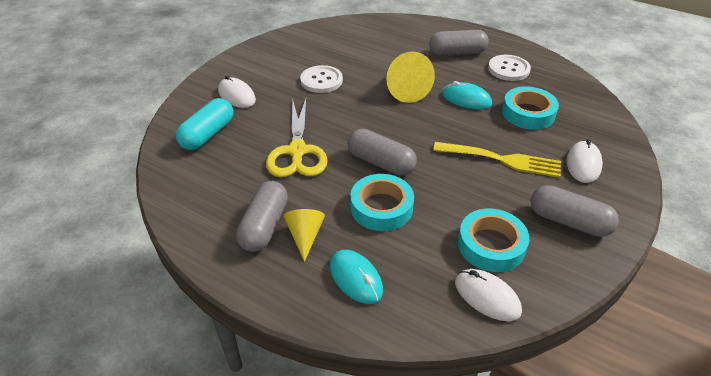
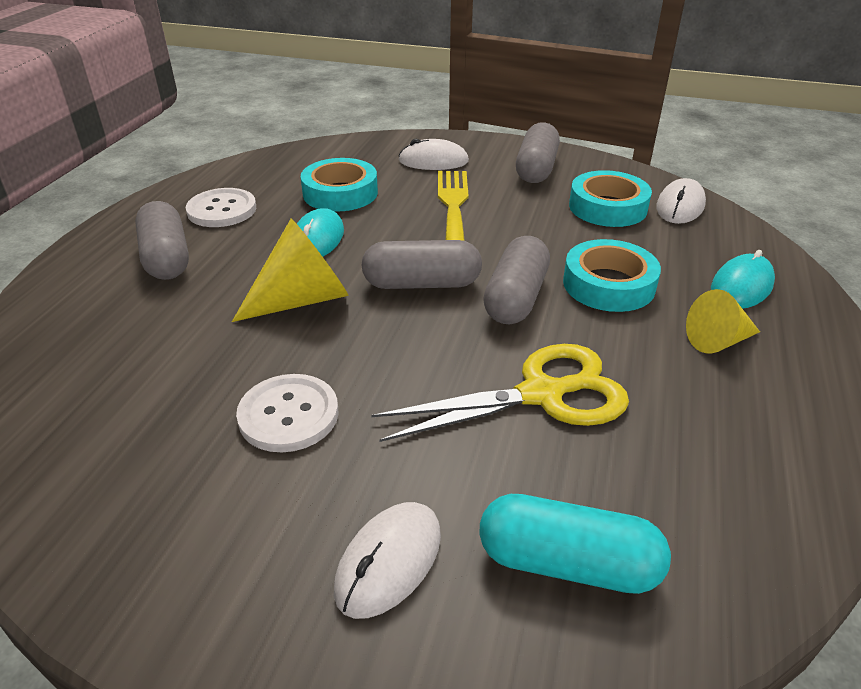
camera: 105 degrees left, 5 degrees down
grey capsule [236,181,288,252] -> grey capsule moved to [361,240,482,289]

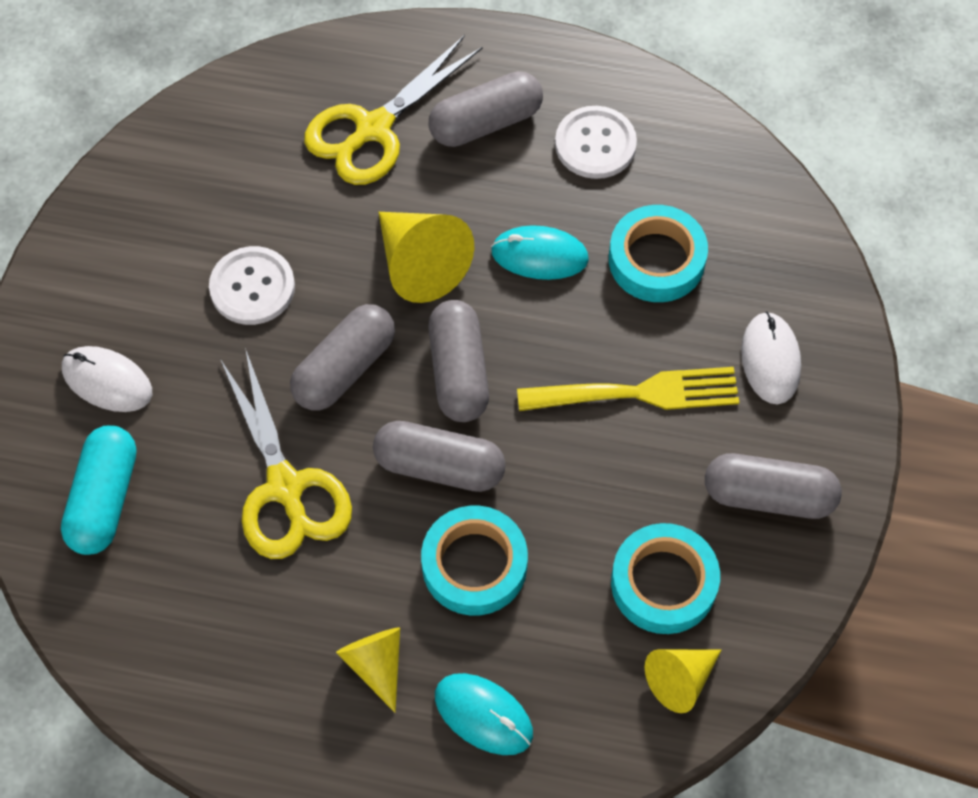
camera: 85 degrees right, 25 degrees up
white mouse [656,178,706,224] -> yellow cone [645,649,721,713]
none -> grey capsule [290,304,395,411]
none -> yellow scissors [304,35,483,185]

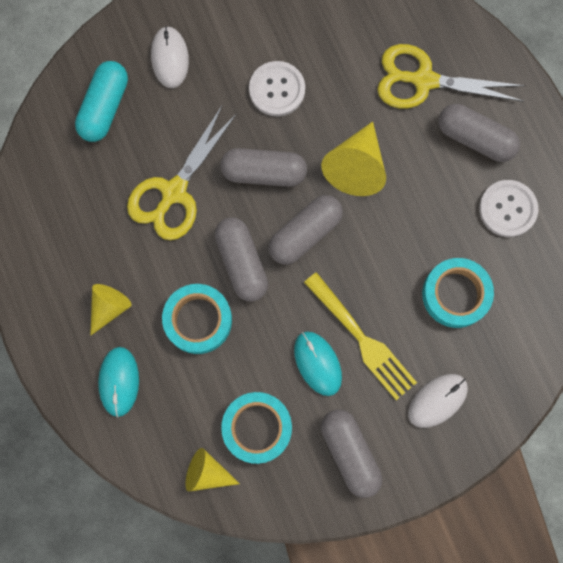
camera: 55 degrees right, 15 degrees up
turquoise capsule [61,425,137,555] -> turquoise capsule turned 45 degrees counterclockwise [75,61,128,142]
turquoise mouse [491,225,589,280] -> turquoise mouse moved to [294,331,342,396]

